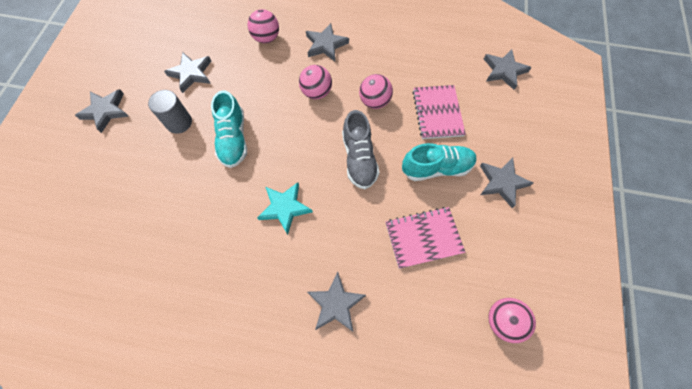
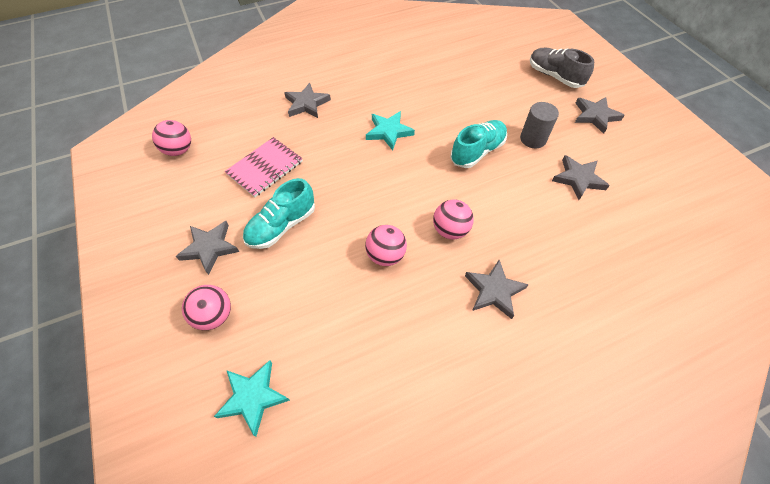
camera: 145 degrees right, 10 degrees down
turquoise shoe [211,90,247,168] -> turquoise shoe turned 90 degrees clockwise [450,120,507,168]
pink ball [248,9,279,43] -> pink ball moved to [182,285,231,330]
grey shoe [342,110,379,189] -> grey shoe moved to [530,48,594,88]
pink notebook [412,85,466,139] -> none
grey star [484,49,532,90] -> turquoise star [214,360,290,437]

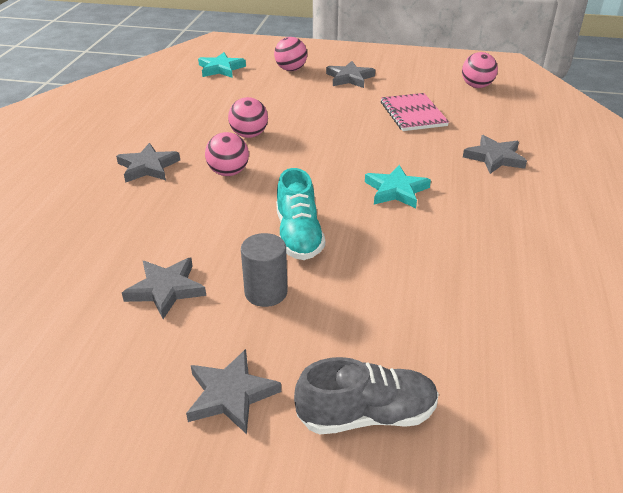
camera: 125 degrees right, 20 degrees down
turquoise shoe [243,178,315,249] -> none

